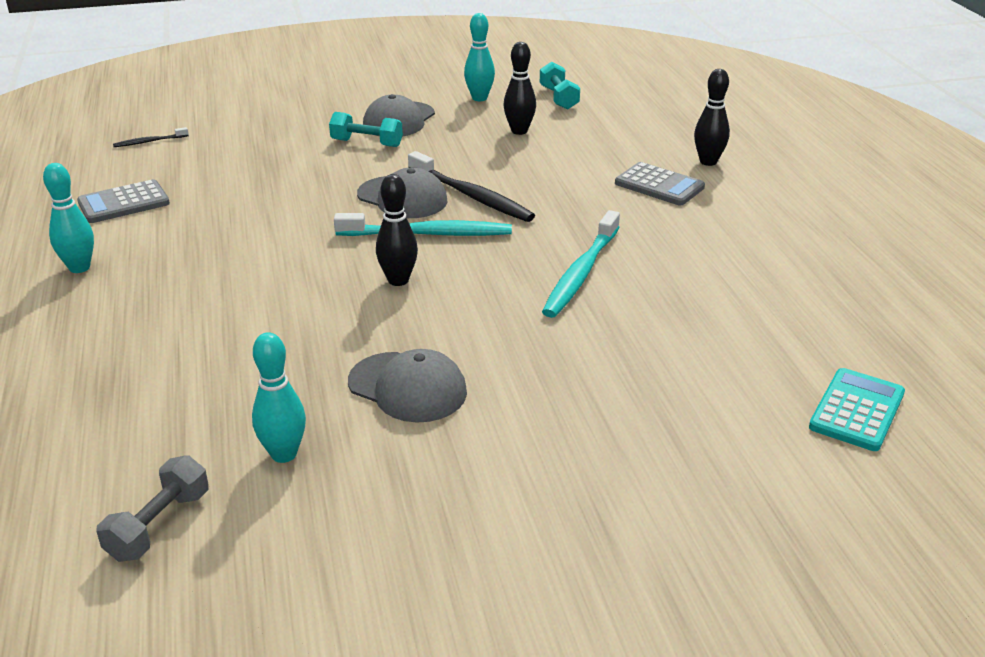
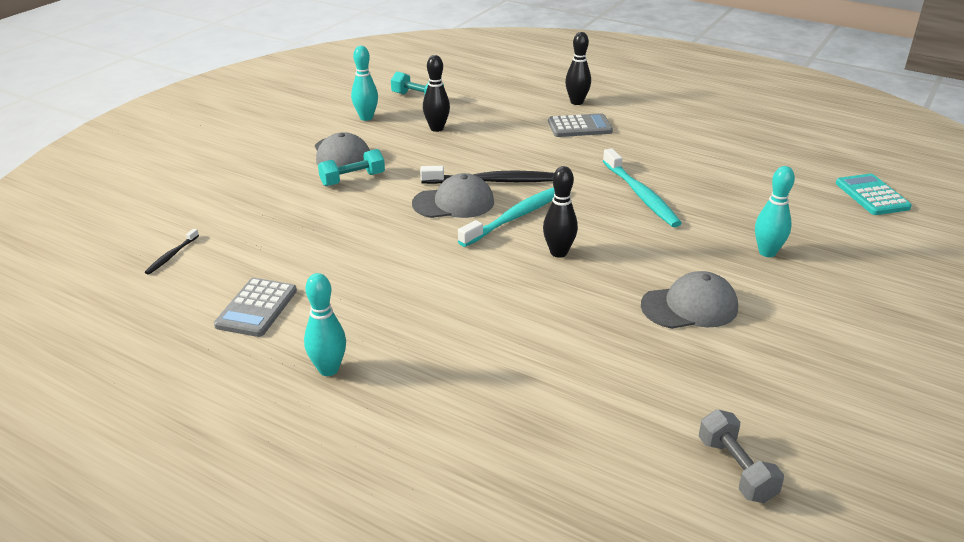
camera: 45 degrees left, 0 degrees up
turquoise bowling pin [252,332,306,463] -> turquoise bowling pin moved to [755,166,795,257]

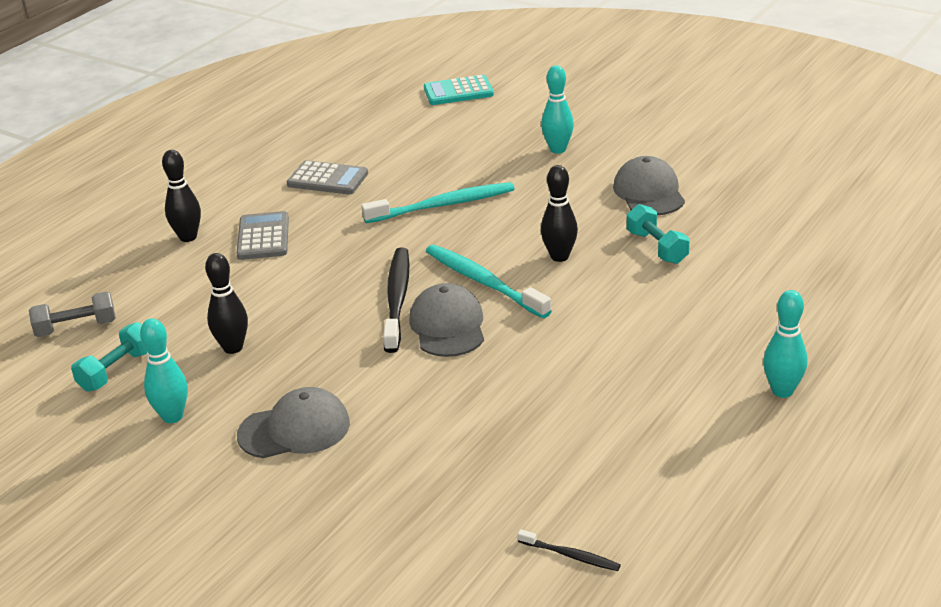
camera: 85 degrees left, 0 degrees up
grey calculator [214,278,297,337] -> grey calculator moved to [287,161,368,194]
turquoise dumbbell [318,149,385,186] -> turquoise dumbbell moved to [627,204,690,264]
grey dumbbell [699,409,784,503] -> grey dumbbell moved to [29,291,116,337]

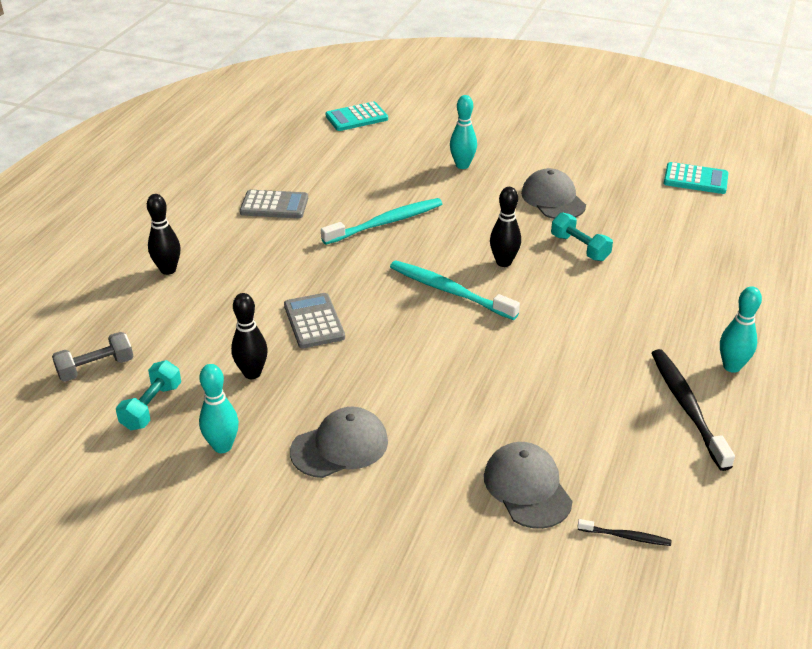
camera: 15 degrees left, 5 degrees up
grey calculator [236,211,289,260] -> grey calculator moved to [284,293,345,349]
black toothbrush [383,248,409,353] -> black toothbrush moved to [652,349,735,471]
grey cap [409,283,484,357] -> grey cap moved to [484,442,573,529]
none -> turquoise calculator [664,162,728,194]

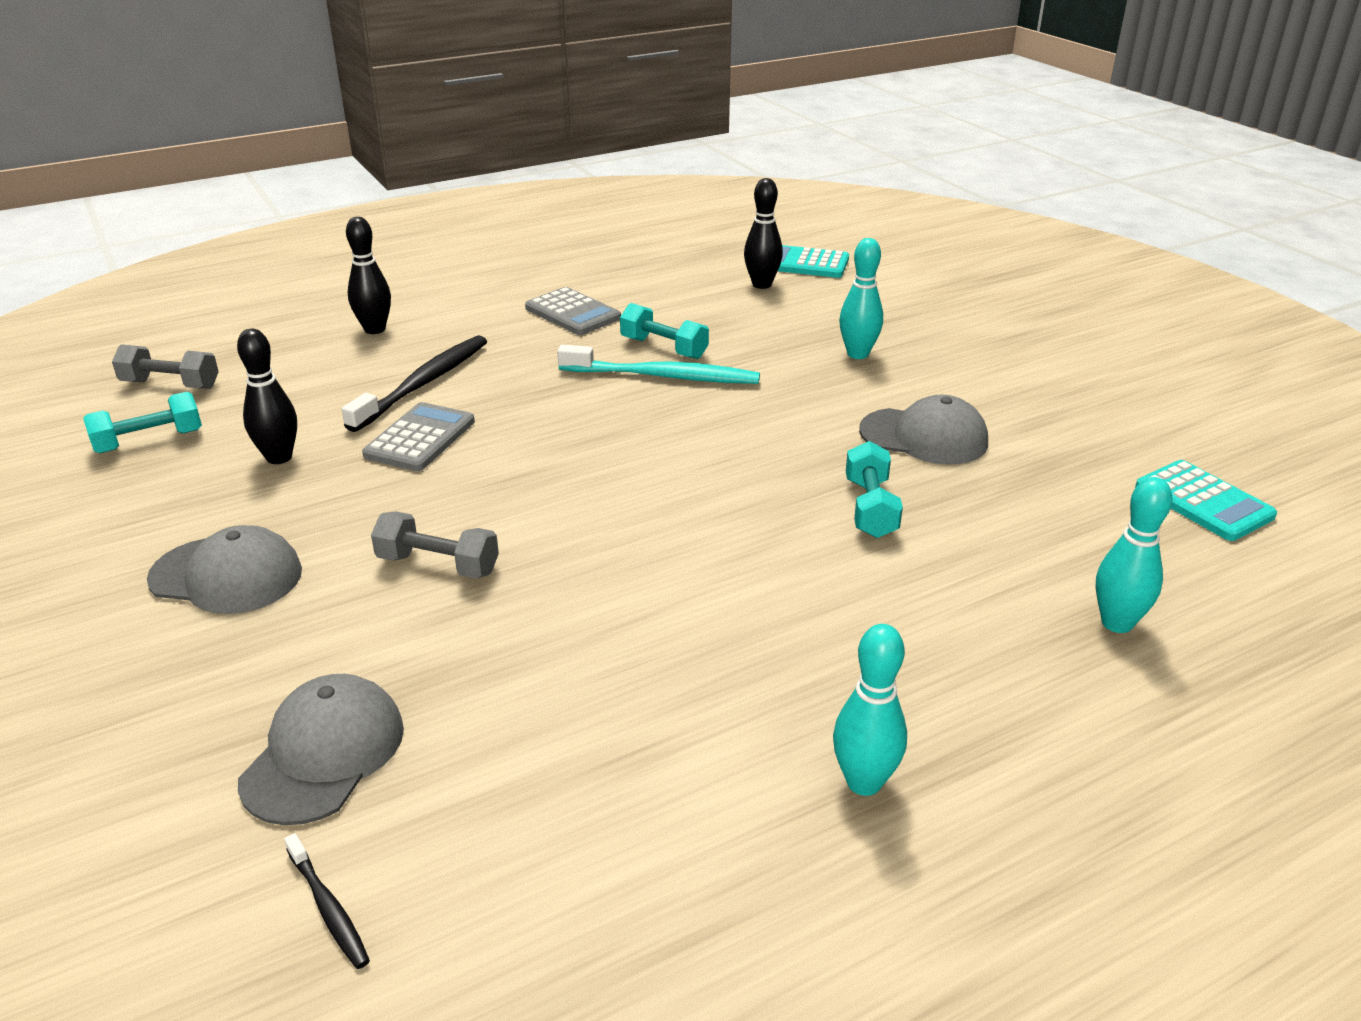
camera: 40 degrees right, 5 degrees down
turquoise bowling pin [199,364,239,453] -> turquoise bowling pin moved to [1096,477,1173,633]
turquoise toothbrush [390,260,520,320] -> none
black bowling pin [490,187,521,267] -> black bowling pin moved to [744,178,783,289]
grey cap [521,168,586,219] -> grey cap turned 90 degrees clockwise [859,395,988,465]
black toothbrush [652,349,735,471] -> black toothbrush moved to [342,335,487,432]
none -> grey dumbbell [371,511,499,579]
none -> turquoise dumbbell [620,303,709,359]

